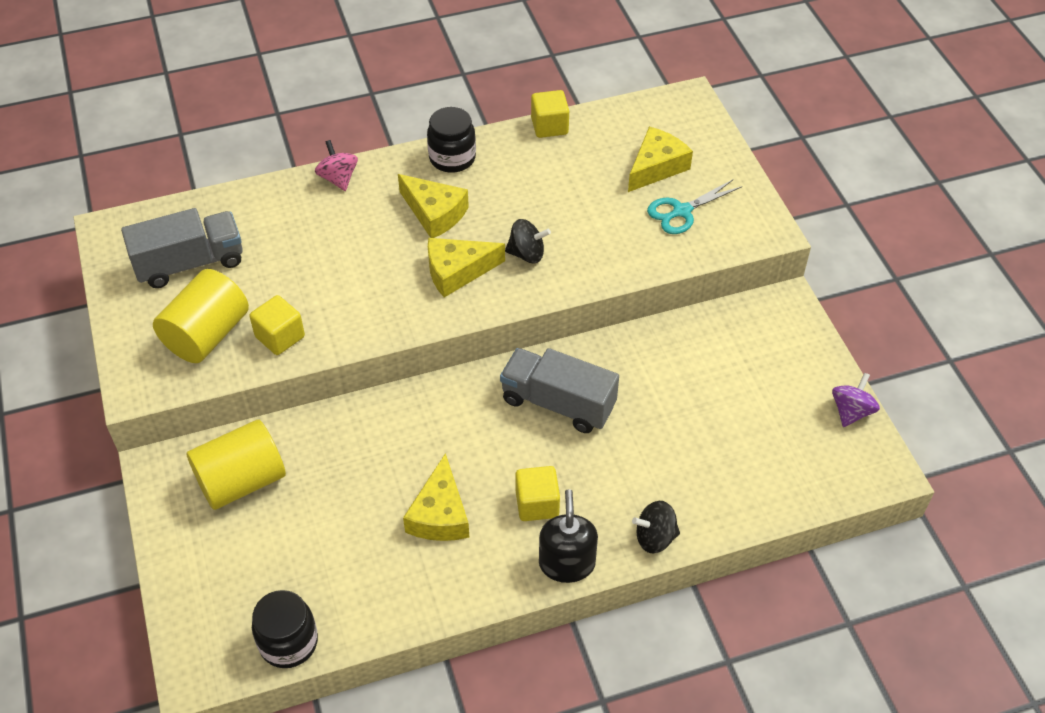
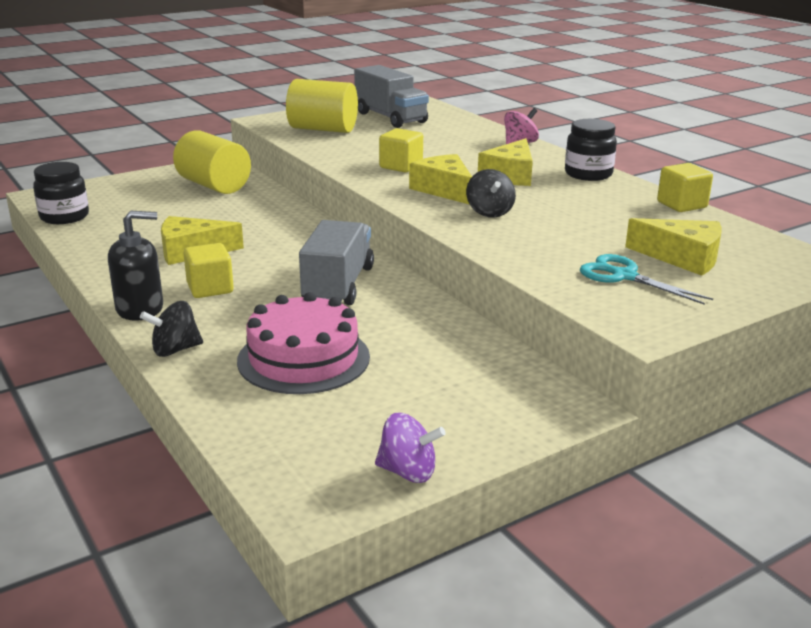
camera: 75 degrees right, 25 degrees down
yellow cube [249,295,305,355] -> yellow cube moved to [379,128,423,172]
black spinning top [632,501,680,554] -> black spinning top turned 90 degrees counterclockwise [140,301,203,357]
none -> pink cake [237,292,370,394]

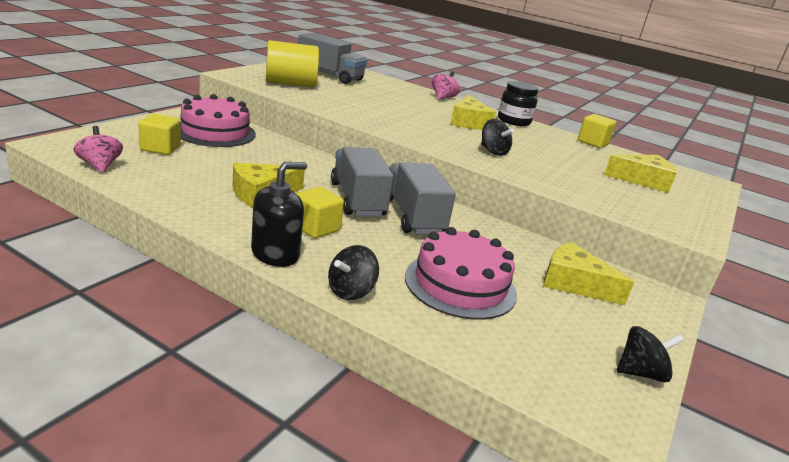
camera: 30 degrees left, 0 degrees up
black jar [33,162,89,224] -> pink spinning top [73,126,123,173]
yellow cylinder [173,130,251,194] -> pink cake [180,94,256,147]
purple spinning top [375,413,446,483] -> black spinning top [617,326,684,382]
yellow cube [379,128,423,172] -> yellow cube moved to [138,114,181,155]
yellow cheese [409,154,472,205] -> yellow cheese moved to [543,242,634,305]
turquoise scissors [579,254,713,305] -> none
none -> grey truck [331,147,394,216]

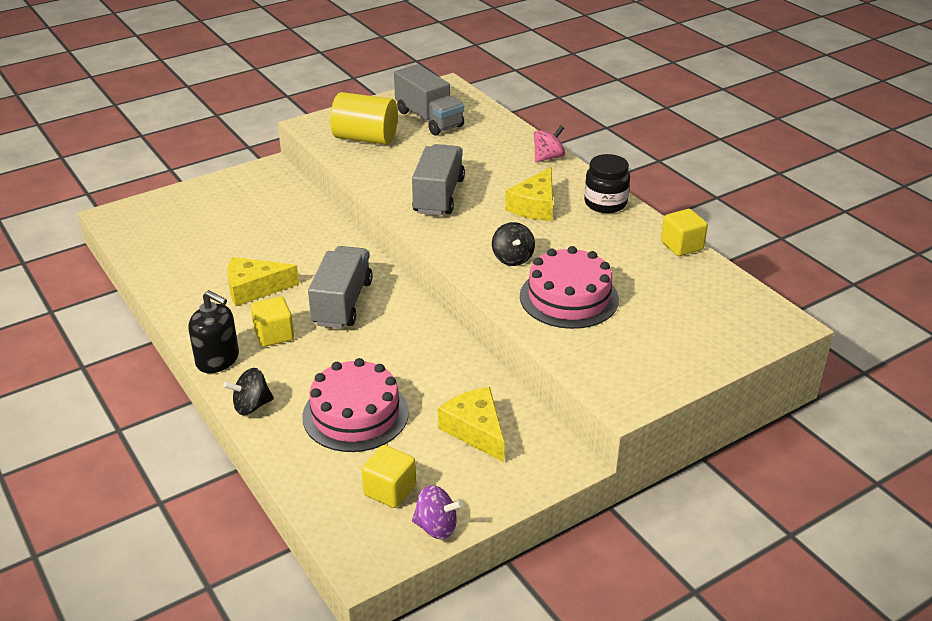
camera: 30 degrees right, 10 degrees up
pink spinning top [73,126,123,173] -> none
yellow cube [138,114,181,155] -> yellow cube moved to [362,445,416,508]
pink cake [180,94,256,147] -> pink cake moved to [520,246,619,329]
black soap dispenser [251,162,307,267] -> black soap dispenser turned 45 degrees clockwise [188,290,239,373]
grey truck [389,162,456,234] -> grey truck moved to [412,144,465,216]
yellow cheese [604,154,677,193] -> none
black spinning top [617,326,684,382] -> purple spinning top [412,485,463,540]

